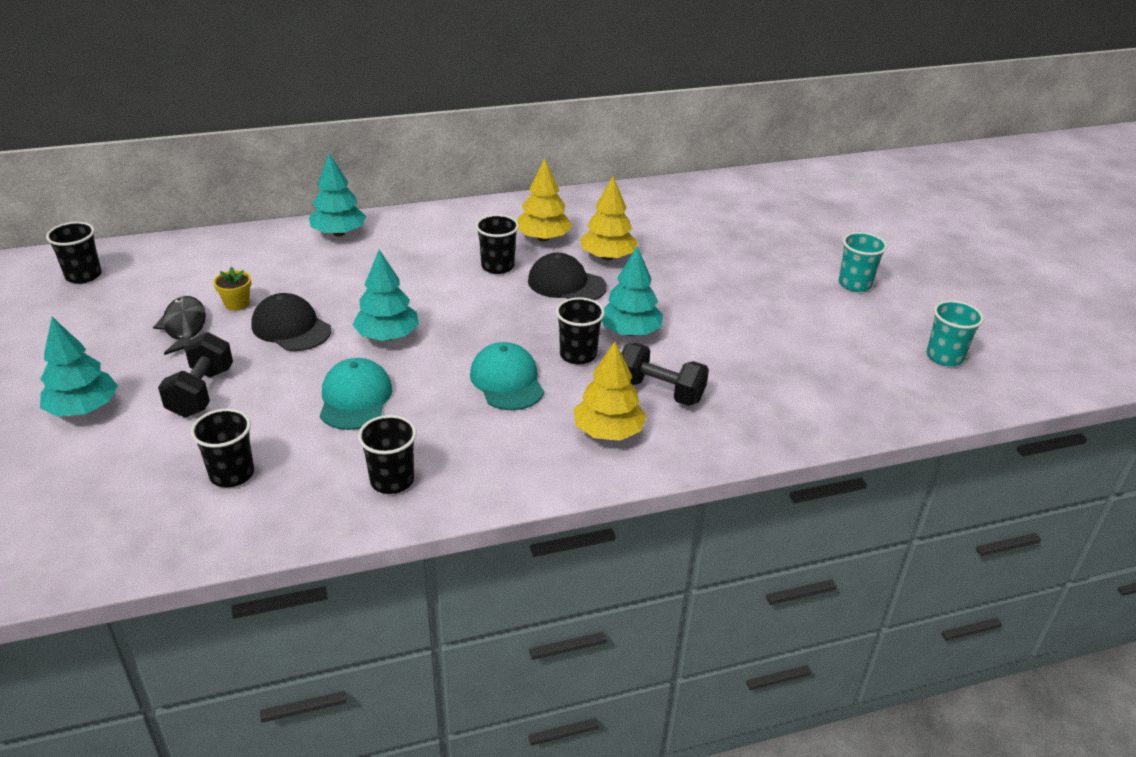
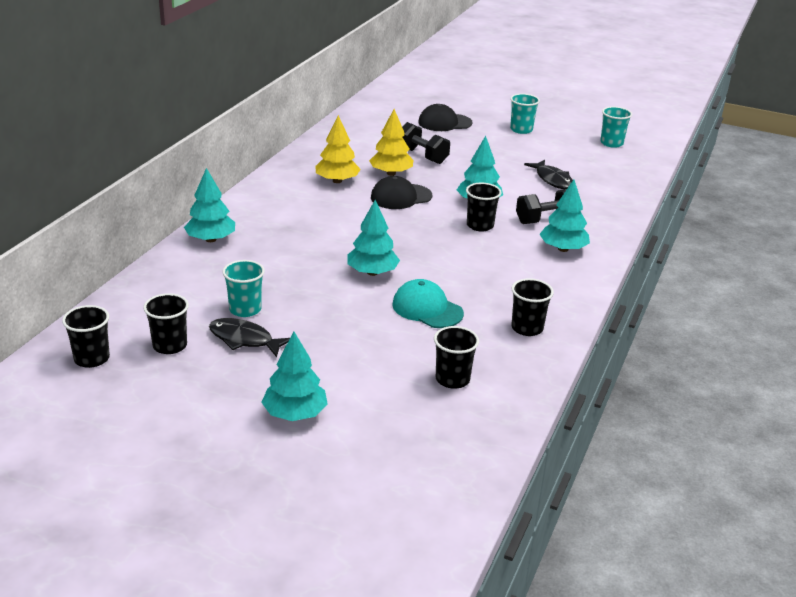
camera: 50 degrees left, 5 degrees down
black dumbbell [158,332,233,418] -> black dumbbell moved to [402,122,450,164]
yellow flower pot [213,267,251,311] -> turquoise cup [222,260,265,317]
black cap [251,293,331,351] -> black cap moved to [418,104,473,131]
turquoise cap [470,342,544,410] -> none
black cup [475,214,519,274] -> black cup moved to [143,293,189,354]
yellow tree [574,341,647,441] -> turquoise tree [539,180,590,252]
none -> black fish [524,160,573,189]

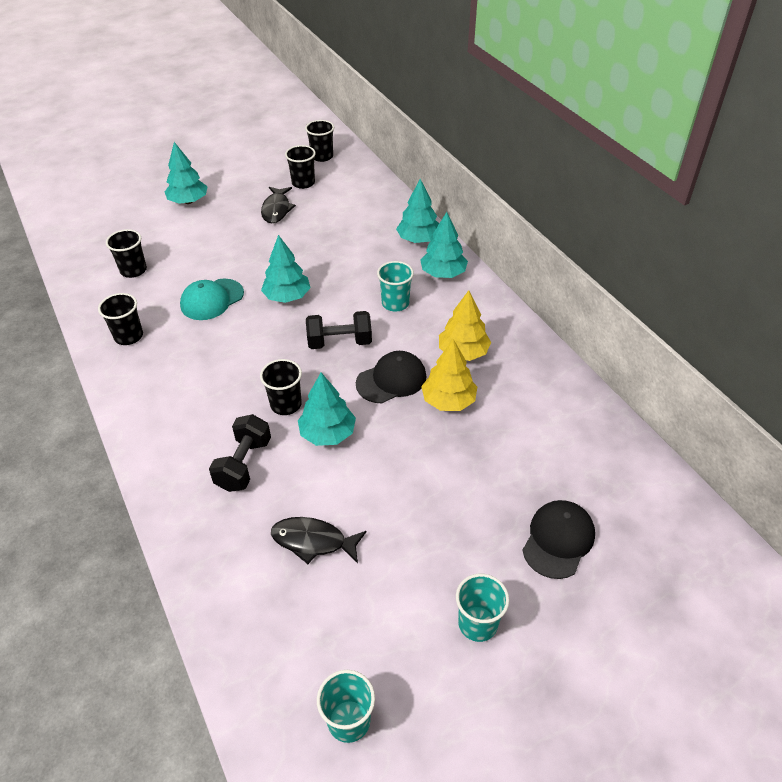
camera: 130 degrees right, 15 degrees up
black fish [209,318,290,357] -> black fish turned 120 degrees clockwise [261,187,296,223]
turquoise cup [222,260,265,317] -> turquoise cup moved to [377,261,414,312]
black cap [371,176,432,209] -> black cap turned 45 degrees clockwise [356,351,427,403]
turquoise cap [392,279,464,328] -> turquoise cap turned 150 degrees clockwise [180,278,244,320]
black dumbbell [402,122,450,164] -> black dumbbell moved to [306,311,372,349]
turquoise tree [539,180,590,252] -> turquoise tree moved to [420,212,468,278]

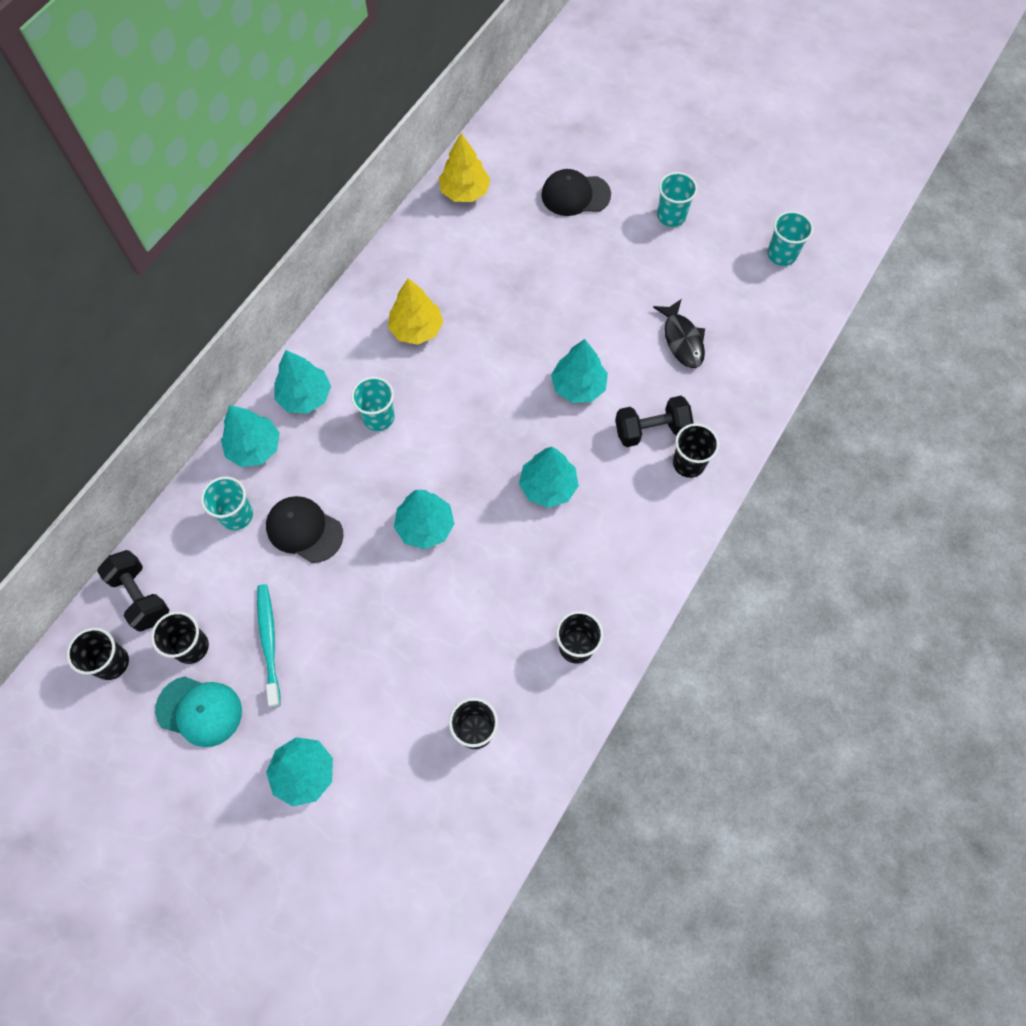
camera: 120 degrees left, 20 degrees up
turquoise cap [180,278,244,320] -> turquoise cap moved to [155,676,242,747]
black cup [260,359,302,415] -> black cup moved to [673,423,719,478]
black fish [261,187,296,223] -> turquoise toothbrush [257,584,281,708]
black dumbbell [306,311,372,349] -> black dumbbell moved to [97,550,169,632]
black cap [356,351,427,403] -> black cap moved to [266,496,344,563]
yellow tree [421,339,477,411] -> yellow tree moved to [439,133,490,202]
none -> turquoise cup [201,476,253,530]
none -> turquoise tree [519,447,579,508]

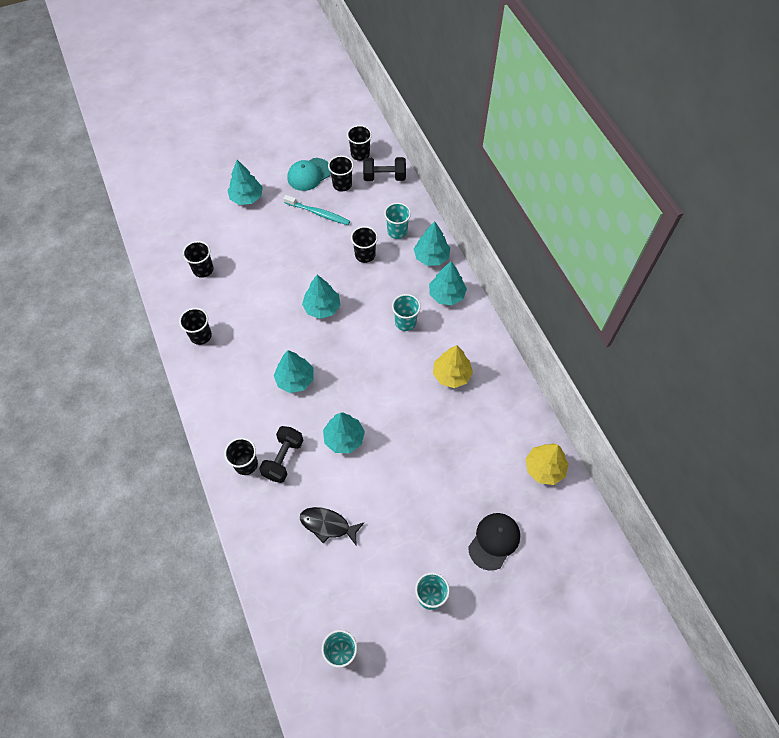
camera: 125 degrees right, 5 degrees down
black cap [266,496,344,563] -> black cup [351,226,378,263]

